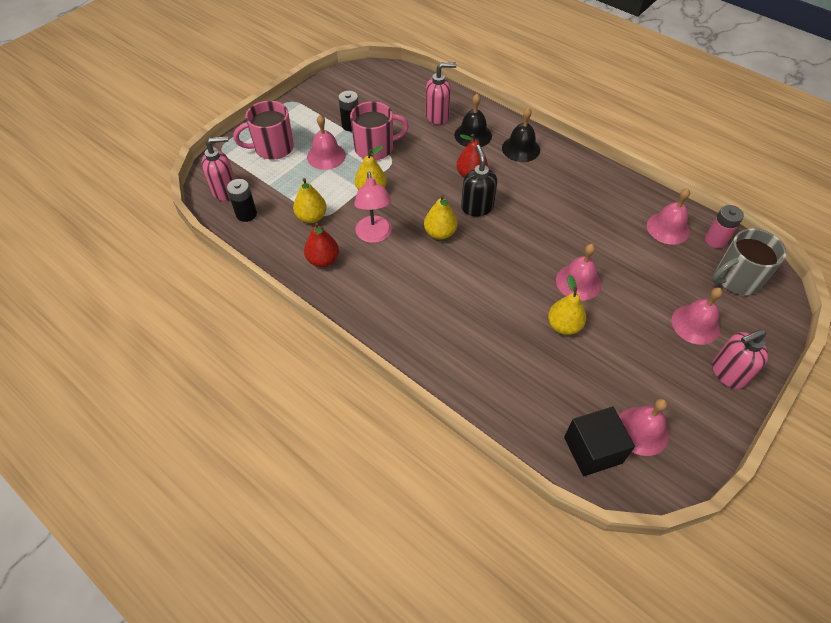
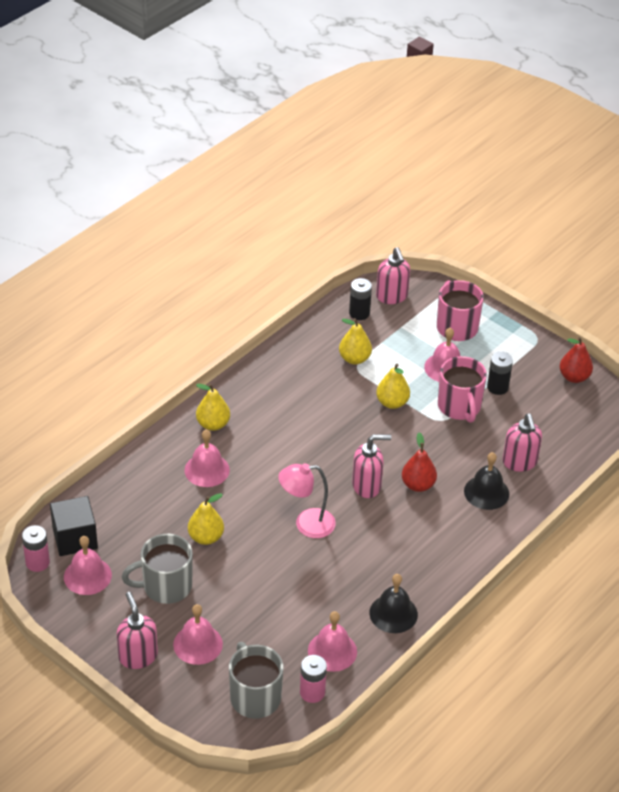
camera: 90 degrees right, 10 degrees down
red pear [304,222,339,267] -> red pear moved to [559,337,593,383]
pink lamp [354,172,392,243] -> pink lamp moved to [278,463,336,538]
yellow pear [424,195,457,240] -> yellow pear moved to [196,384,230,431]
black soap dispenser [461,145,497,217] -> pink soap dispenser [352,434,391,498]
black bell [502,107,540,162] -> black bell moved to [369,574,418,633]
pink bell [556,244,601,301] -> pink bell moved to [184,430,230,487]
none -> pink battery [22,525,50,572]
none -> grey mug [122,533,193,604]

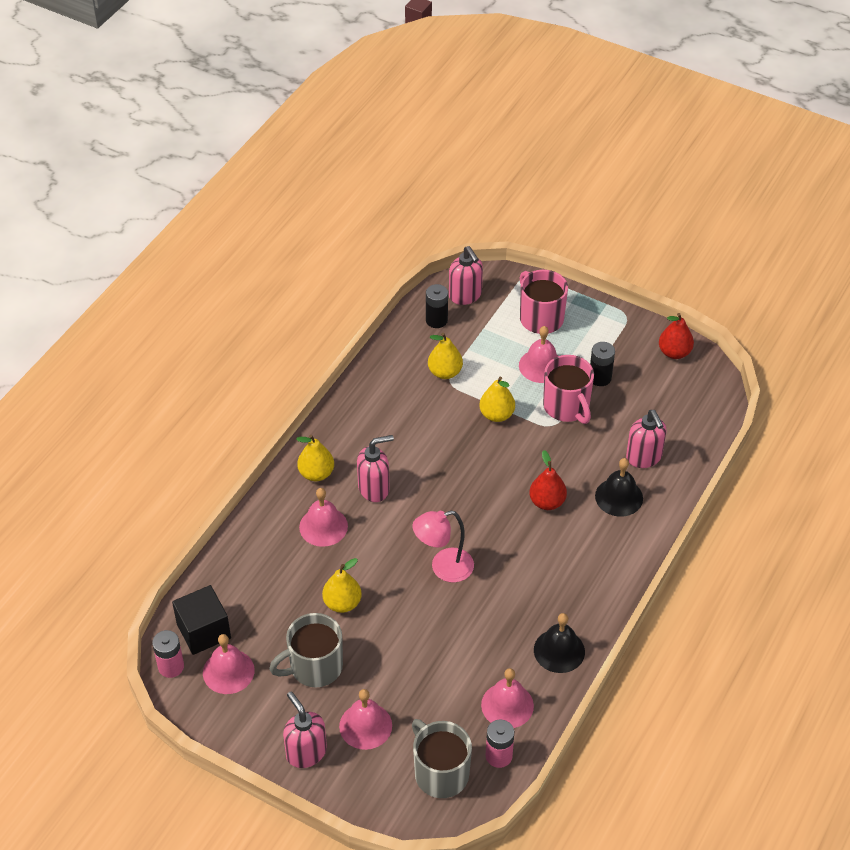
camera: 10 degrees left, 5 degrees up
pink soap dispenser [352,434,391,498] -> pink soap dispenser moved to [357,435,394,502]

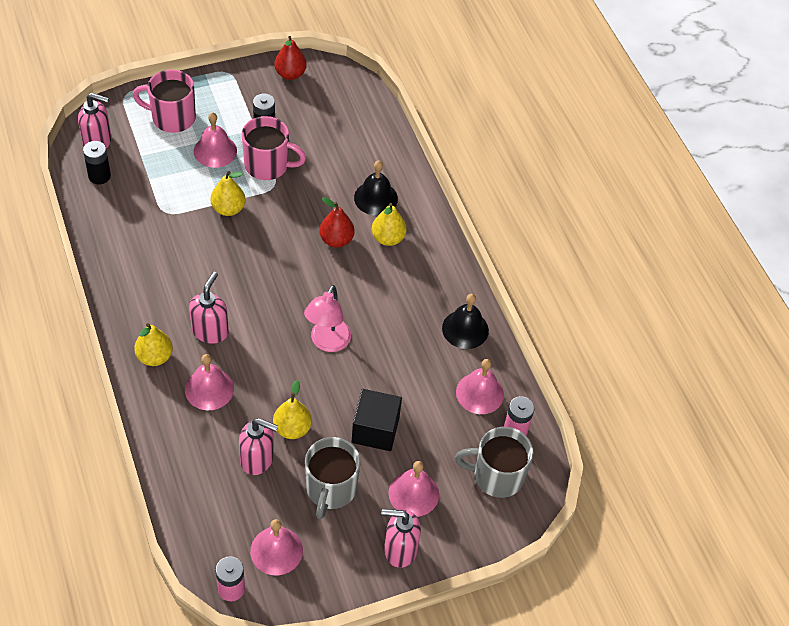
camera: 55 degrees left, 5 degrees up
black cube [172,585,231,655] -> black cube moved to [352,389,402,451]
yellow pear [428,333,463,379] -> yellow pear moved to [372,203,407,246]
pink soap dispenser [626,410,666,468] -> pink soap dispenser moved to [239,418,278,475]

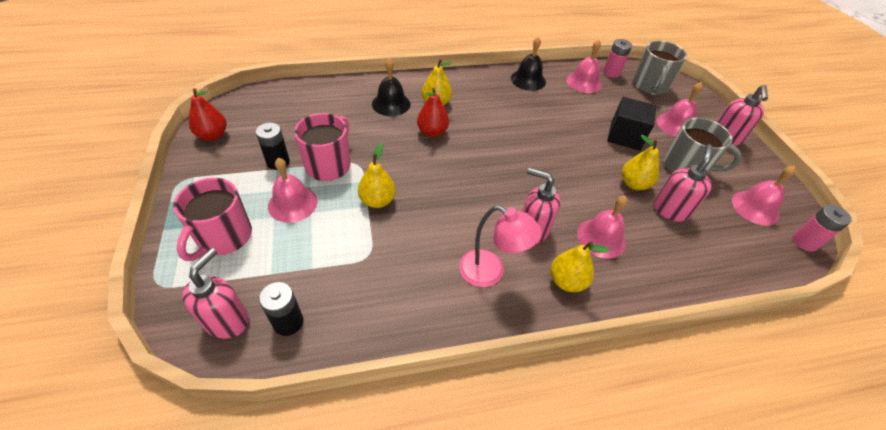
camera: 80 degrees left, 5 degrees down
pink lamp [304,285,351,352] -> pink lamp moved to [459,206,542,287]

